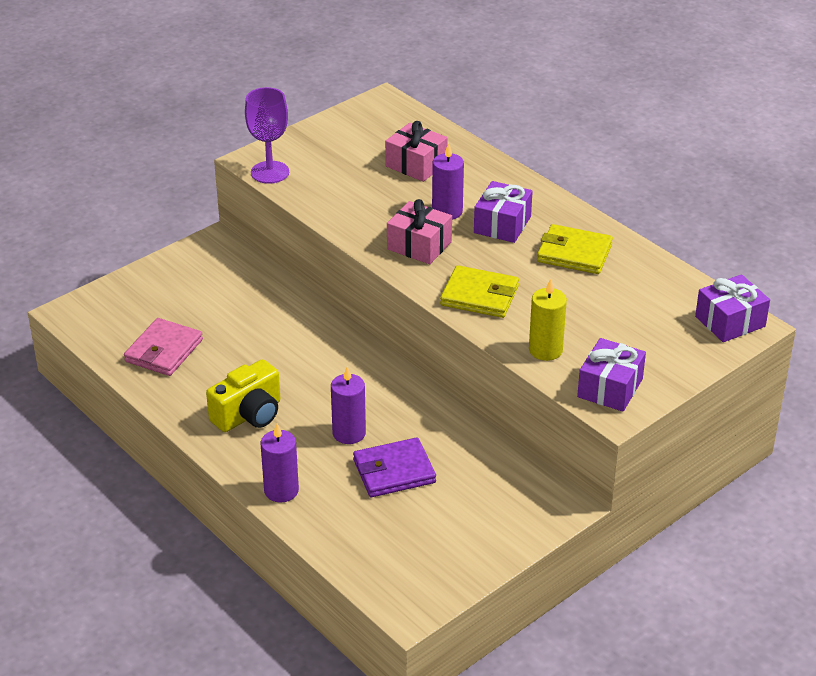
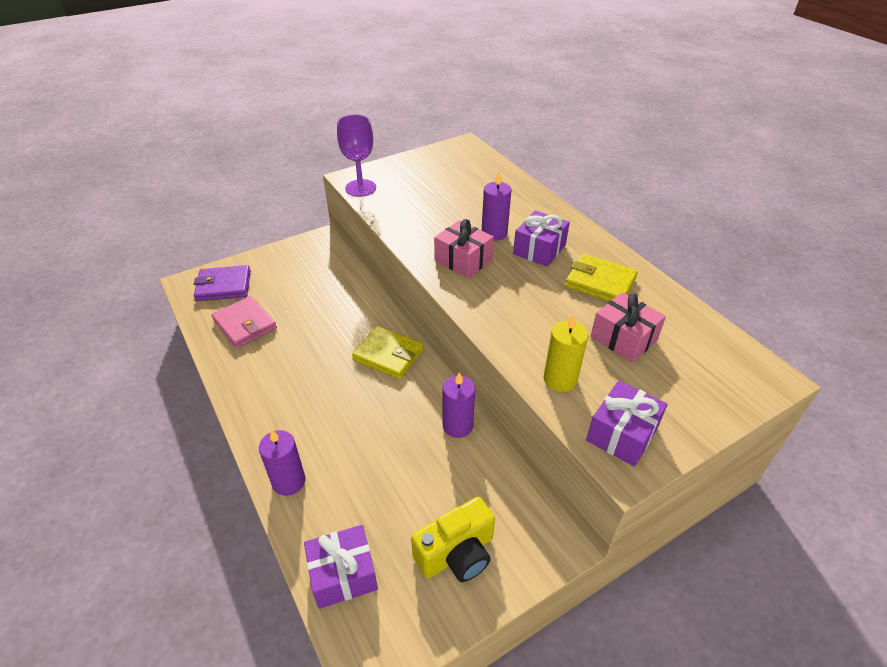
camera: 10 degrees right, 5 degrees up
pink wallet [124,318,203,376] -> pink wallet turned 75 degrees counterclockwise [211,296,277,348]
yellow camera [206,359,280,432] -> yellow camera moved to [411,497,495,582]
purple candle [331,367,366,444] -> purple candle moved to [443,372,475,438]
purple wallet [353,437,436,497] -> purple wallet moved to [194,265,251,301]
pink gift [385,121,448,182] -> pink gift moved to [591,292,666,363]
yellow wallet [440,265,519,318] -> yellow wallet moved to [352,326,423,379]
purple gift [695,274,770,342] -> purple gift moved to [304,525,378,609]

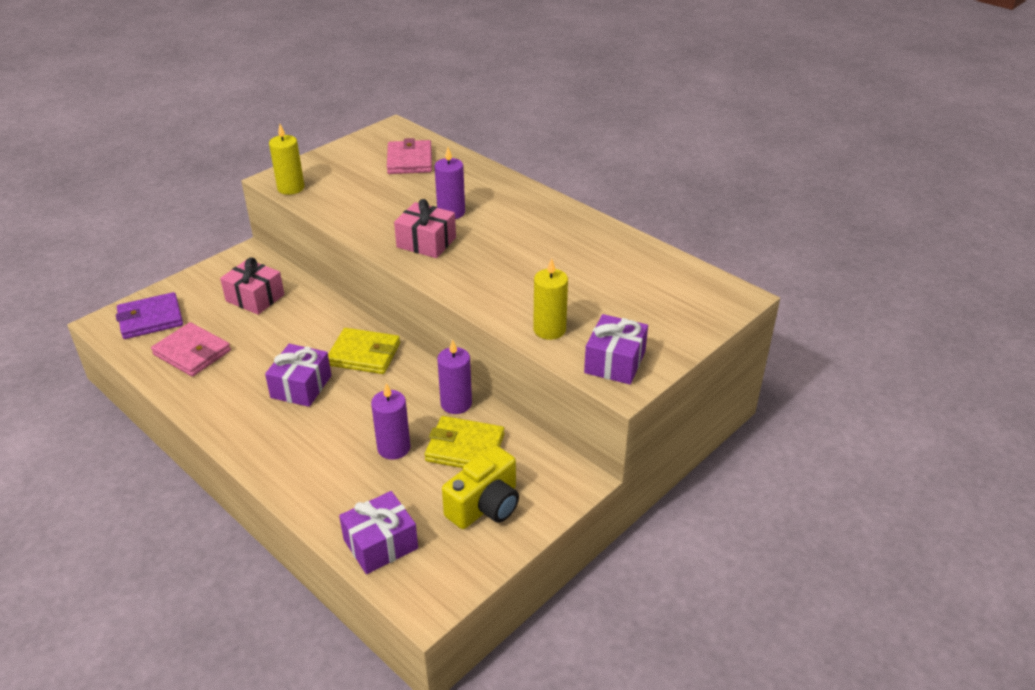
camera: 15 degrees left, 5 degrees down
purple candle [259,429,305,496] -> purple candle moved to [371,383,411,460]
purple goblet [337,114,376,197] -> yellow candle [269,124,304,195]
purple gift [513,210,570,267] -> purple gift moved to [265,344,332,407]
yellow wallet [565,254,638,301] -> yellow wallet moved to [425,416,504,468]
pink gift [591,292,666,363] -> pink gift moved to [220,257,284,315]
none -> pink wallet [387,138,432,174]

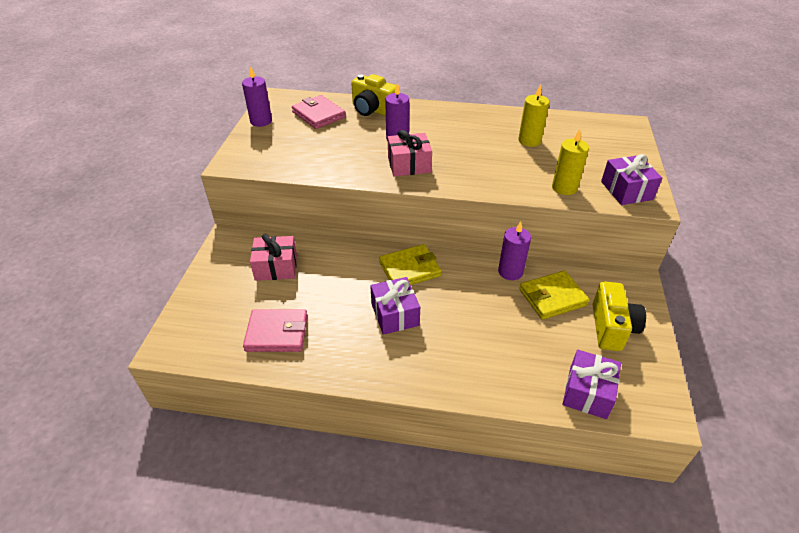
camera: 35 degrees left, 5 degrees up
purple wallet [116,292,183,339] -> none
yellow candle [269,124,304,195] -> yellow candle moved to [518,84,549,147]
purple candle [371,383,411,460] -> purple candle moved to [242,66,272,127]
none -> yellow camera [351,74,396,116]

